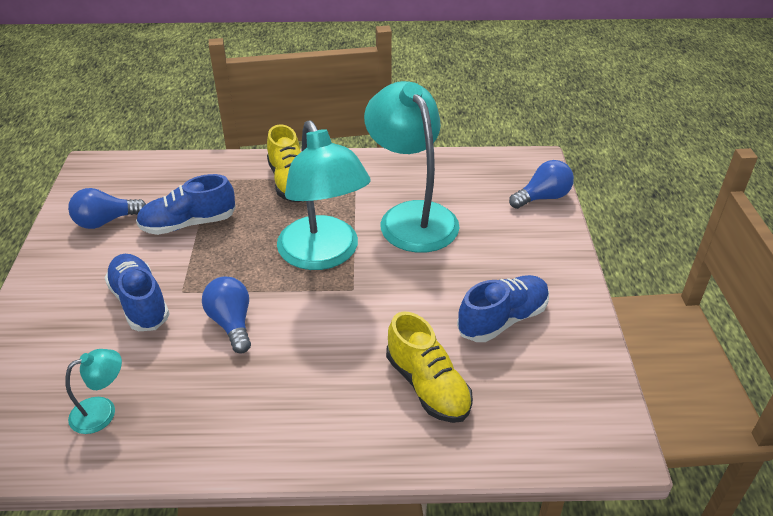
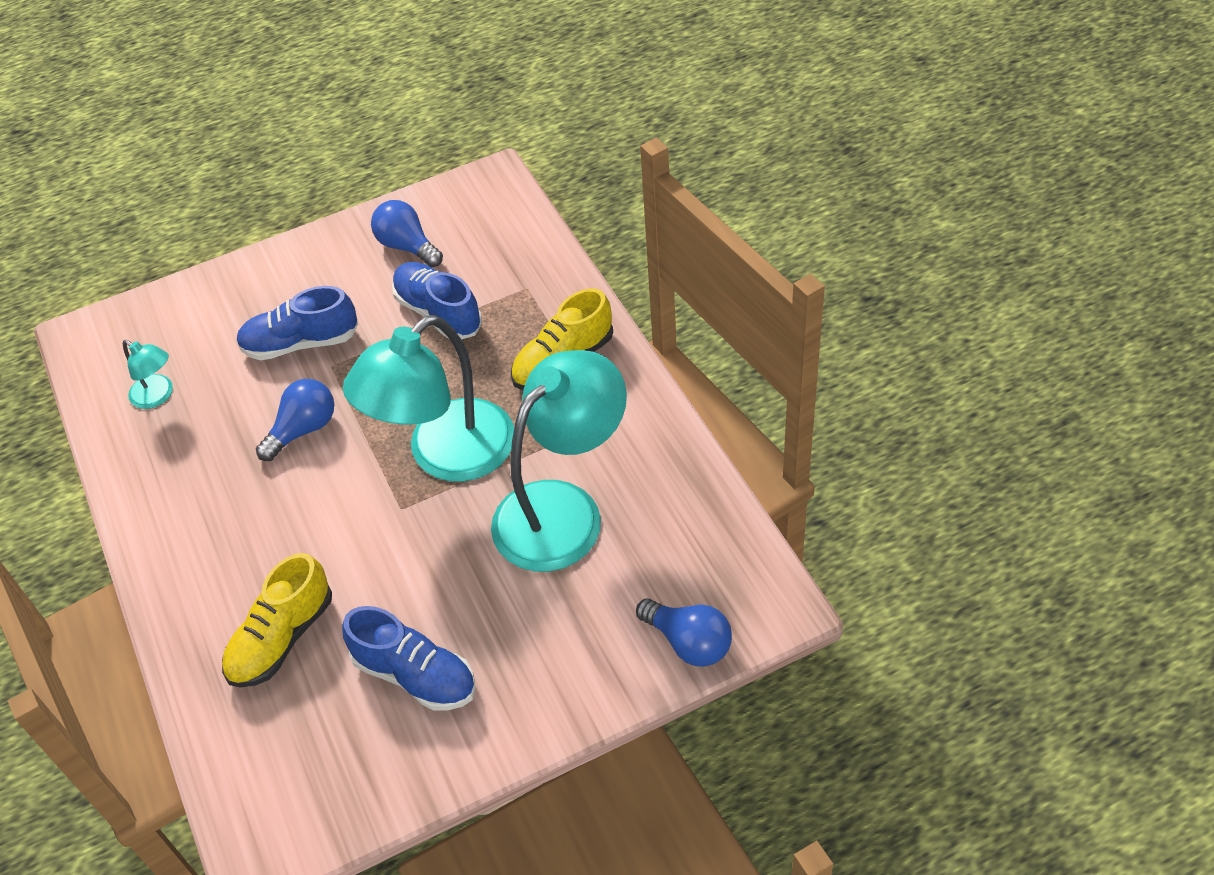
camera: 70 degrees right, 10 degrees up
blue shoe [105,254,169,331] -> blue shoe turned 135 degrees counterclockwise [236,286,358,360]

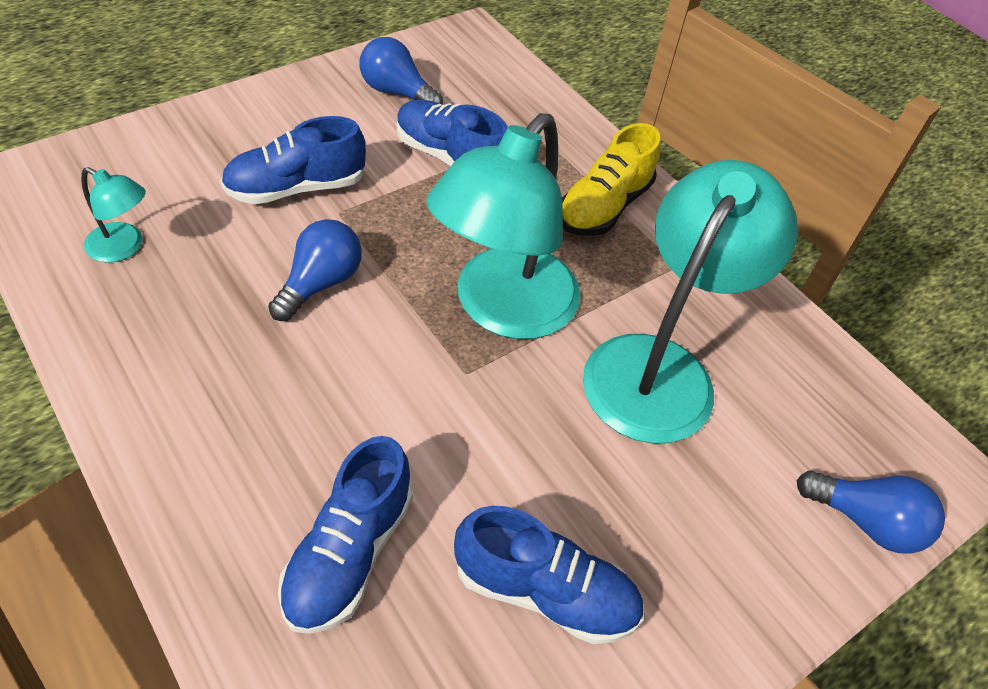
camera: 20 degrees left, 0 degrees up
yellow shoe [222,553,332,688] -> blue shoe [278,436,413,634]

